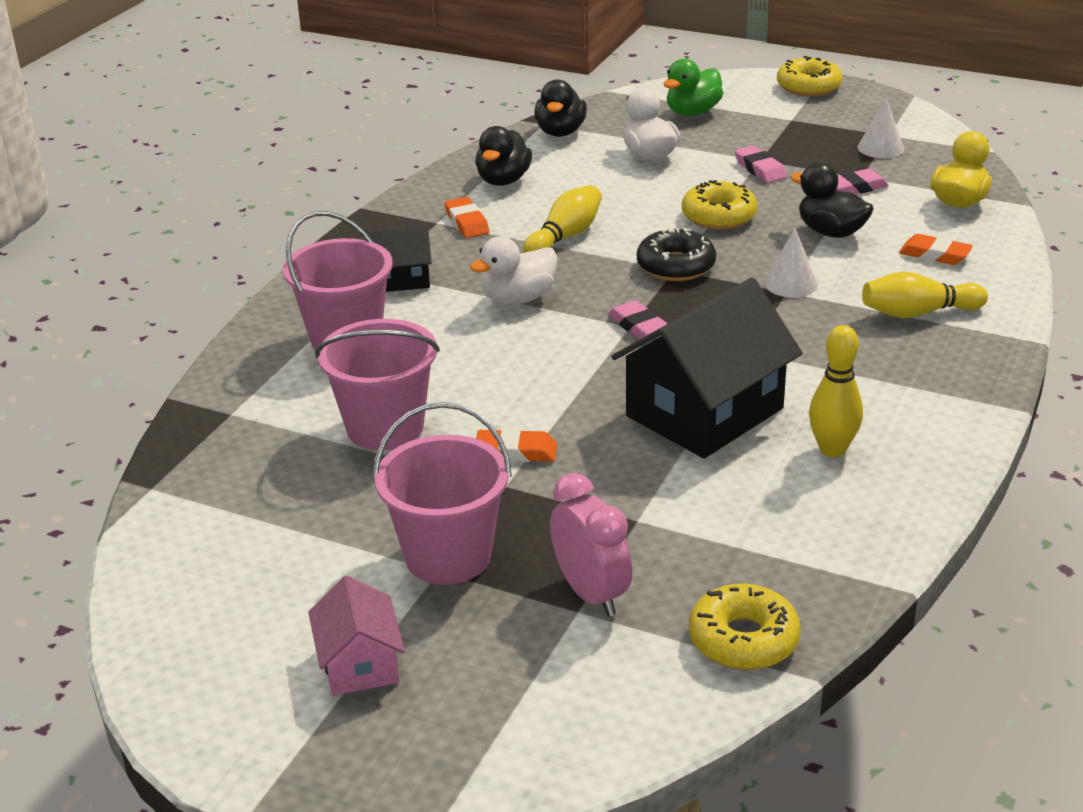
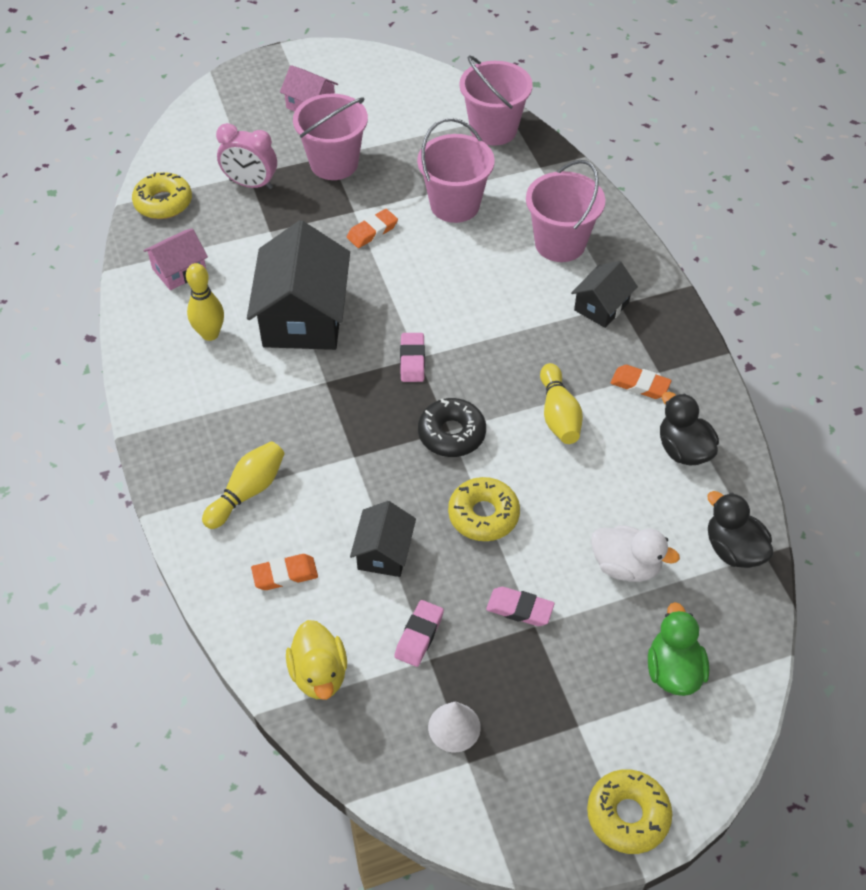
camera: 135 degrees right, 20 degrees up
white duck [470,236,558,305] -> none
pink eraser [608,300,668,339] -> pink eraser turned 75 degrees clockwise [400,333,425,382]
white cone [764,228,818,298] -> none
black duck [790,162,874,238] -> black house [350,501,416,577]
none -> pink house [143,228,208,290]
none -> pink bucket [459,55,533,146]

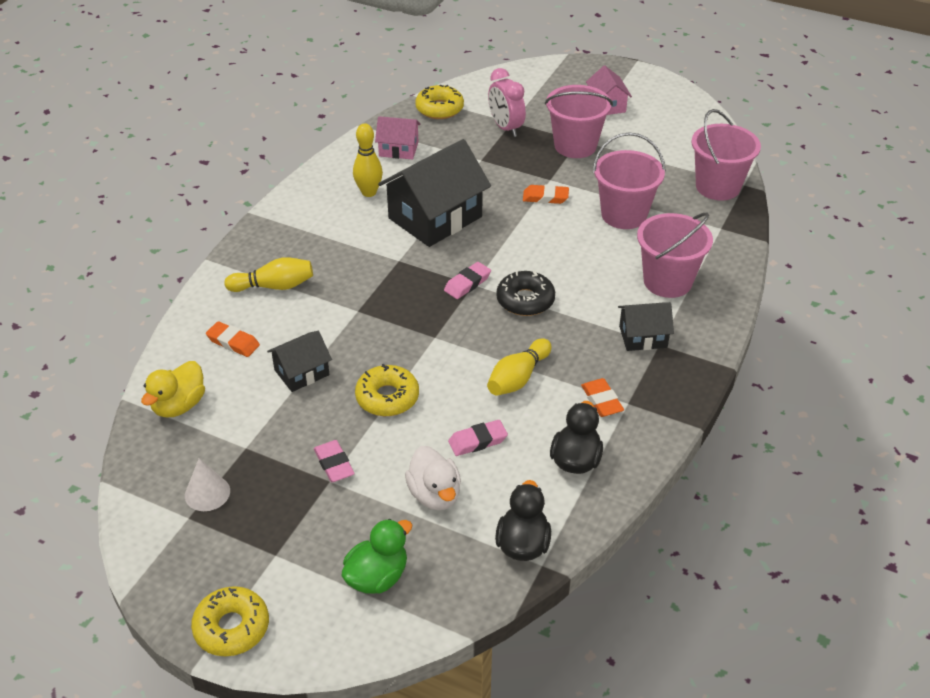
camera: 45 degrees right, 10 degrees down
pink eraser [394,600,444,667] -> pink eraser moved to [448,420,508,456]
black donut [418,398,486,457] -> black donut moved to [496,270,555,316]

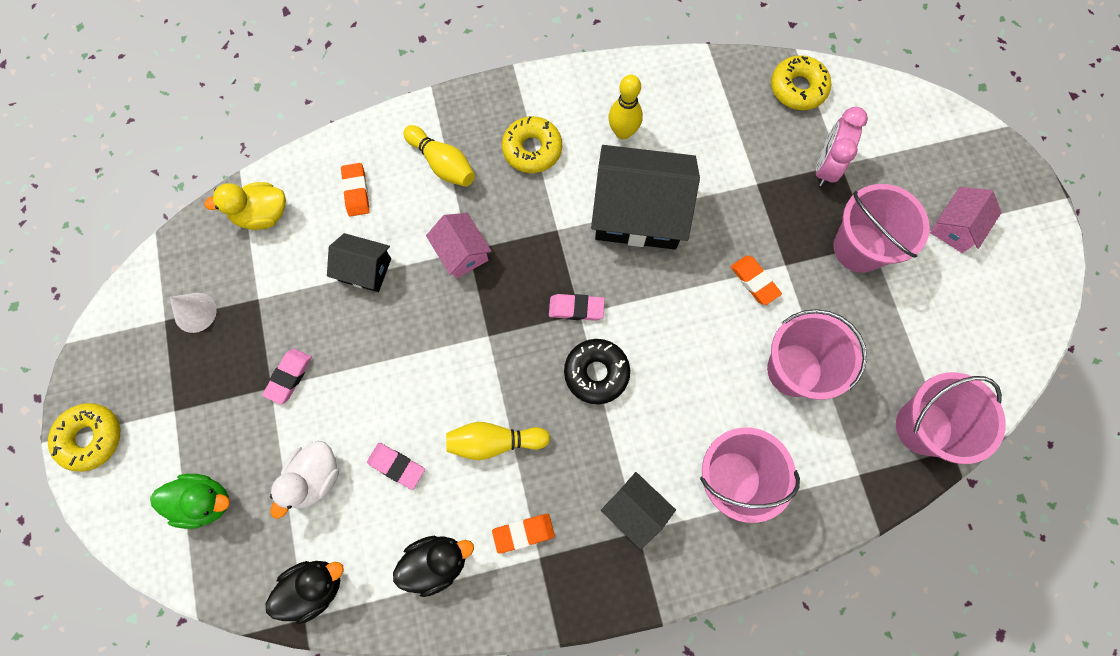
camera: 50 degrees right, 30 degrees up
yellow donut [355,364,419,416] -> yellow donut moved to [502,116,562,173]
pink house [375,116,421,159] -> pink house moved to [426,213,492,279]
orange eraser [581,378,624,417] -> orange eraser turned 45 degrees clockwise [492,514,555,554]

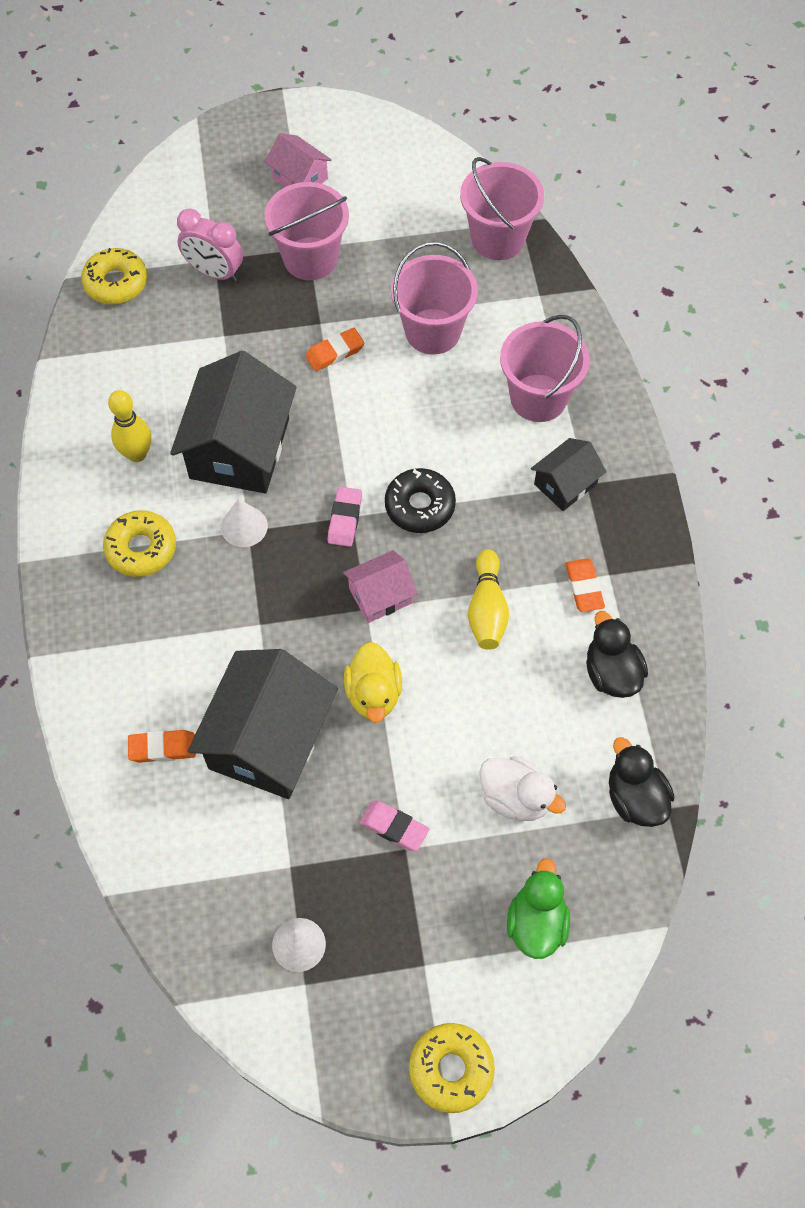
camera: 85 degrees left, 10 degrees down
yellow duck [204,182,286,230] -> yellow duck moved to [344,642,402,723]
black house [327,233,391,292] -> black house [188,649,338,799], size x1.92
pink eraser [367,443,425,490] -> none
yellow bowling pin [403,125,475,187] -> none
pink house [426,213,492,279] -> pink house moved to [343,550,418,623]
none -> white cone [221,499,268,547]

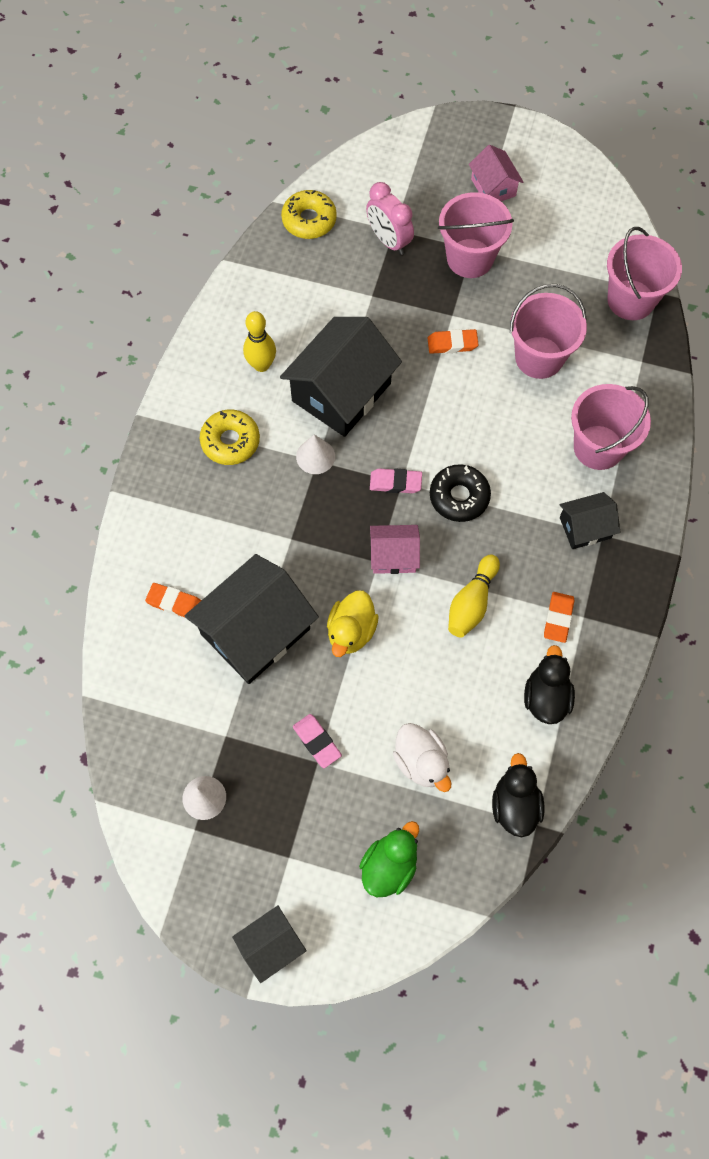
camera: 25 degrees right, 5 degrees up
pink eraser [327,487,362,547] -> pink eraser turned 60 degrees clockwise [370,468,422,493]
yellow donut [409,1023,495,1113] -> black house [232,905,307,983]

